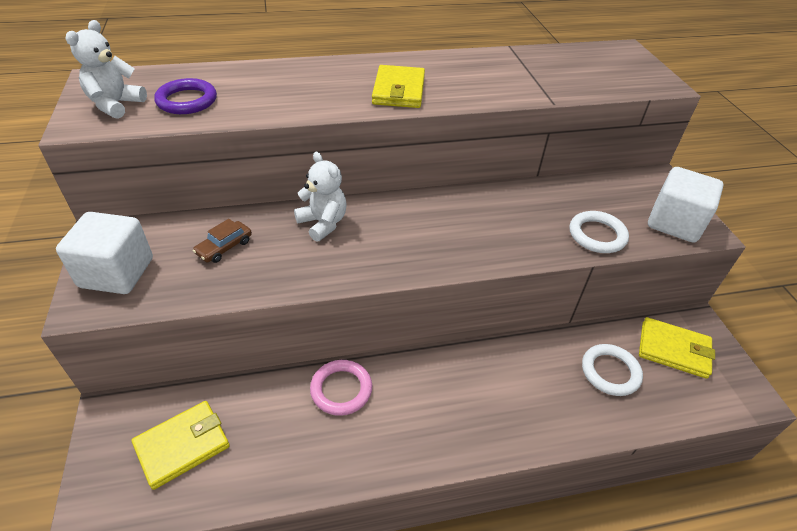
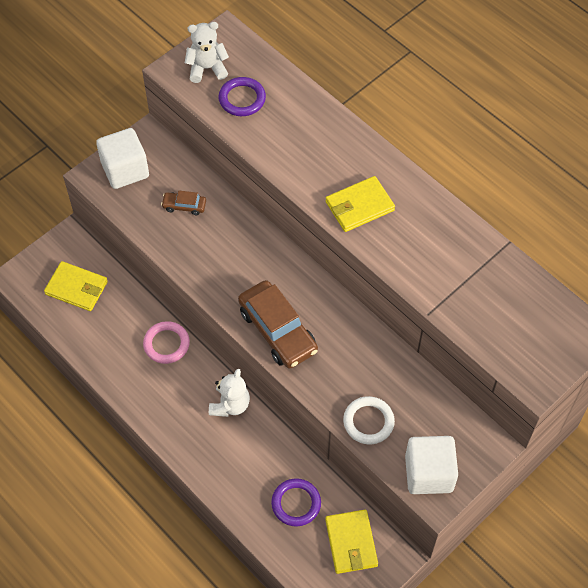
camera: 60 degrees right, 15 degrees up
white teddy bear [294,152,347,242] -> white teddy bear moved to [209,369,250,417]
white ring [582,344,643,396] -> purple ring [271,478,321,526]
none -> brown car [238,280,318,369]

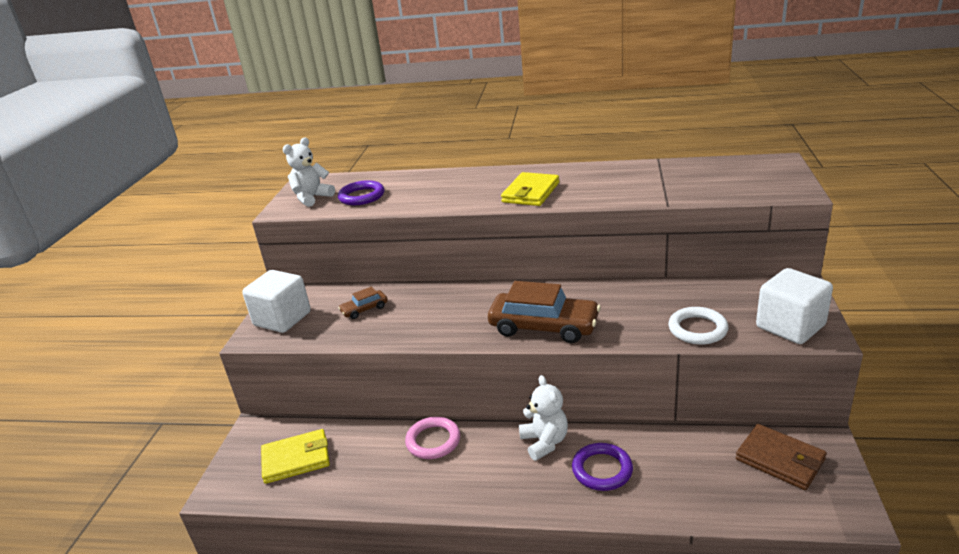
camera: 35 degrees left, 30 degrees down
purple ring [271,478,321,526] -> purple ring moved to [572,443,633,491]
yellow wallet [325,510,378,574] -> brown wallet [736,424,827,490]

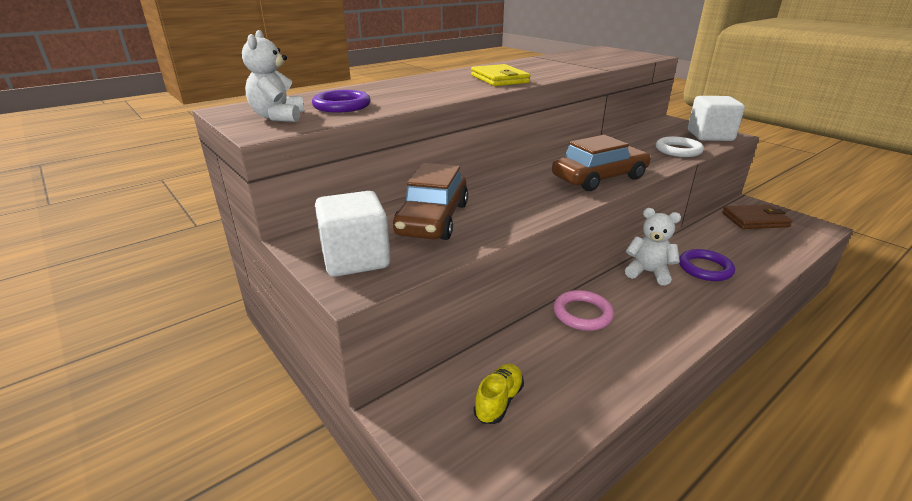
camera: 50 degrees left, 0 degrees up
yellow wallet [261,429,330,484] -> yellow shoe [474,364,524,424]
brown car [338,287,388,319] -> brown car [393,163,468,240], size x2.09

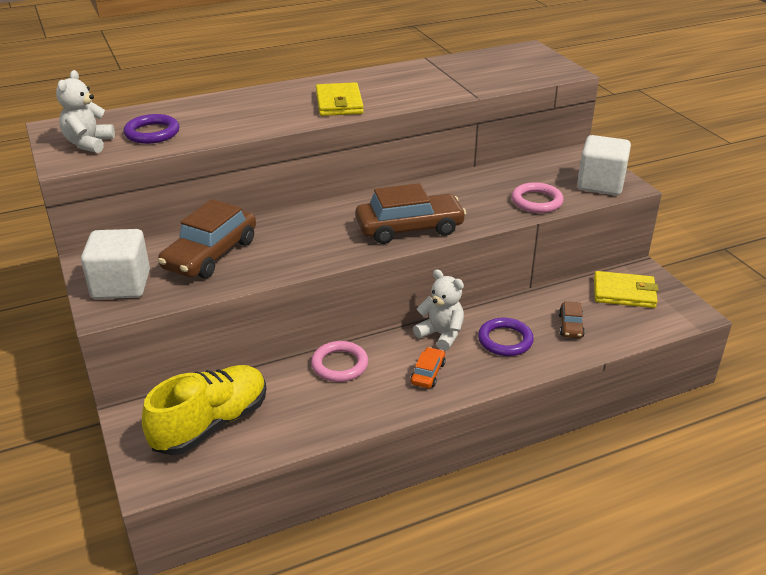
camera: 15 degrees right, 5 degrees up
yellow shoe [474,364,524,424] -> yellow shoe [142,365,266,455], size x2.04
white ring [656,136,704,157] -> pink ring [512,182,564,213]
brown wallet [722,204,792,229] -> yellow wallet [594,271,658,308]
none -> orange car [411,347,446,388]
none -> brown car [559,301,585,338]

